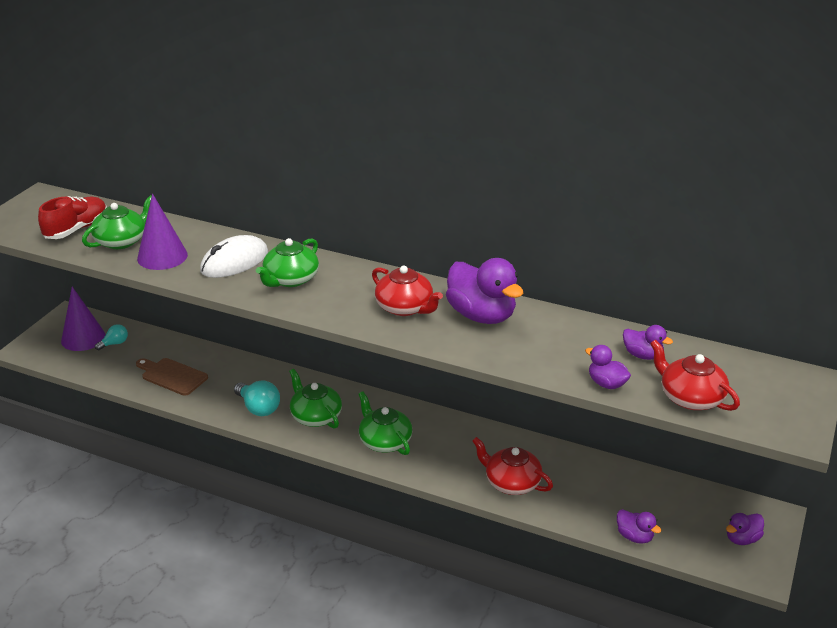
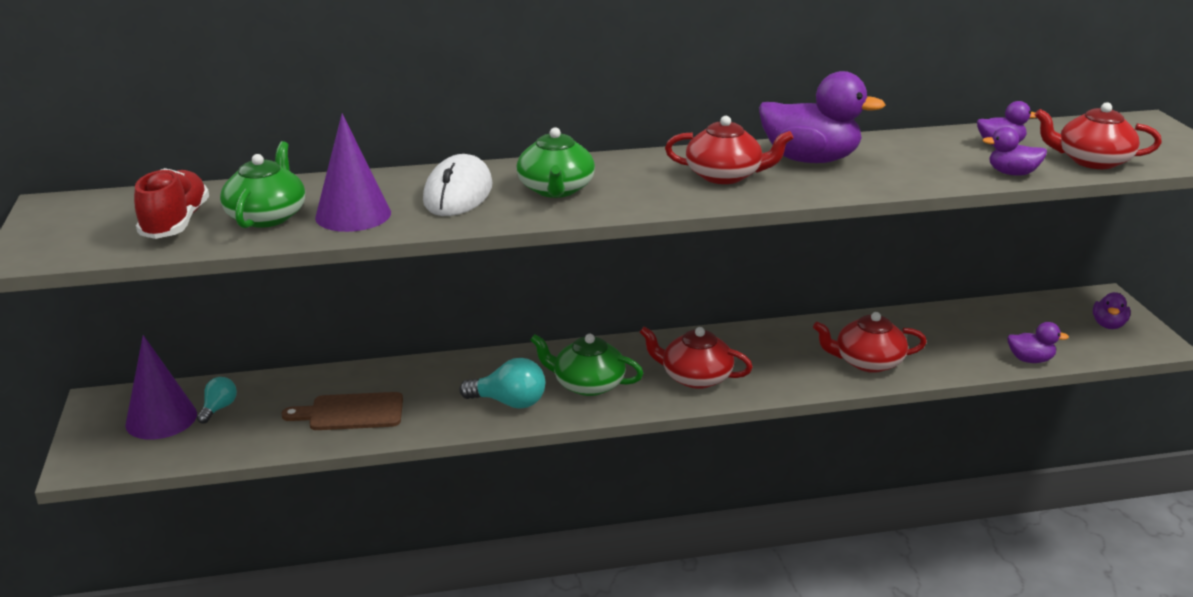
camera: 35 degrees left, 5 degrees down
green teapot [358,391,412,455] -> red teapot [640,327,753,389]

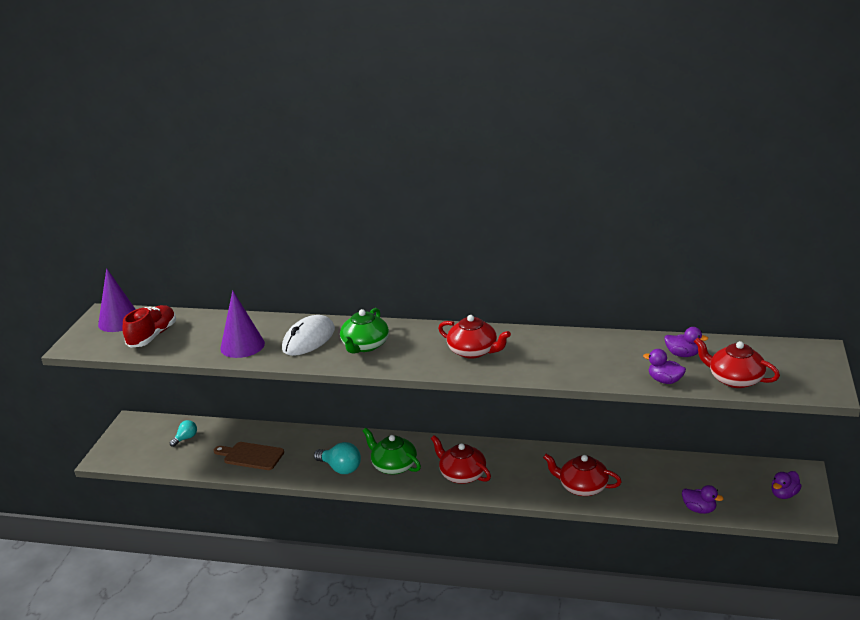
camera: 25 degrees right, 0 degrees up
purple cone [125,335,197,439] -> purple cone moved to [98,268,136,332]
green teapot [220,141,305,228] -> none
purple duck [759,71,885,163] -> none

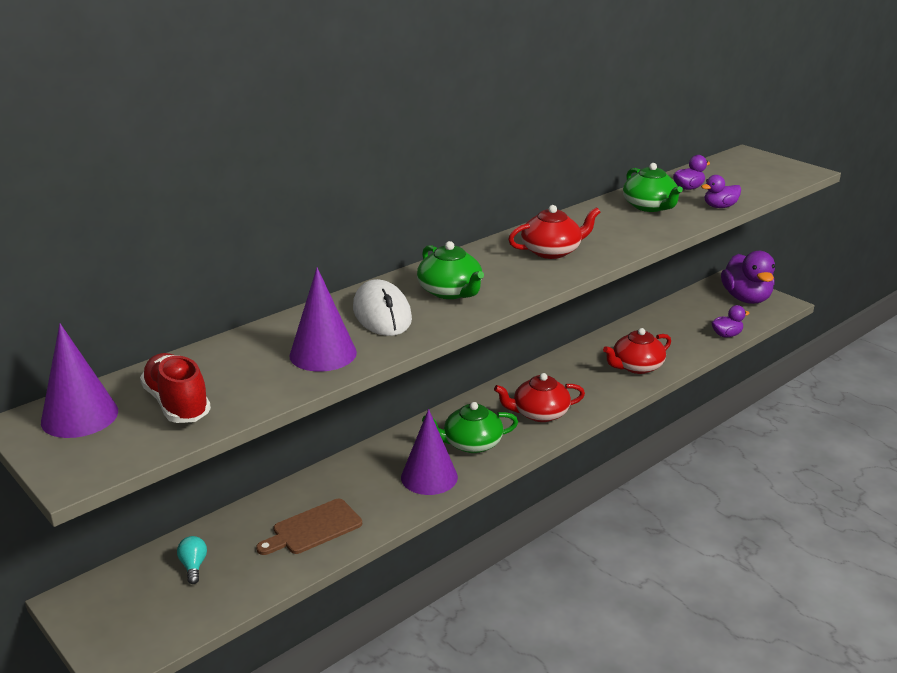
camera: 55 degrees left, 0 degrees up
turquoise light bulb [314,442,361,474] -> purple cone [401,409,458,495]
red teapot [694,337,780,388] -> none
purple duck [771,471,802,499] -> purple duck [721,251,775,304], size x1.98
none -> green teapot [623,163,683,212]

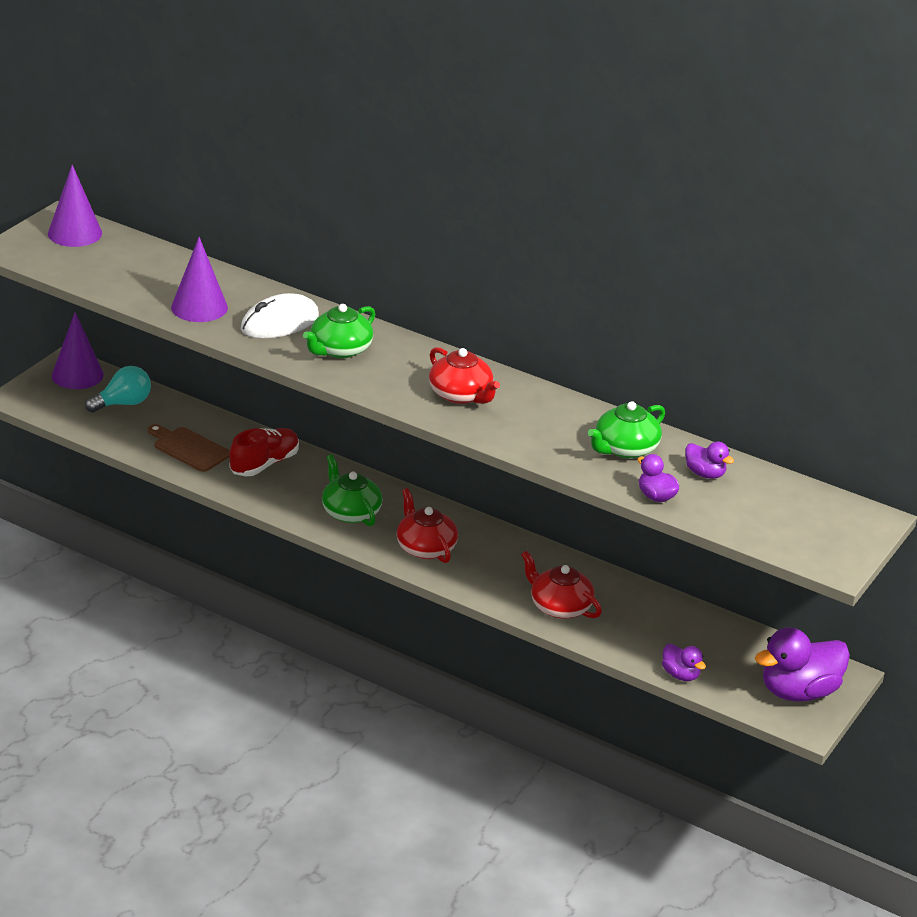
camera: 70 degrees right, 5 degrees up
red shoe [140,353,211,423] -> red shoe moved to [229,428,299,476]
turquoise light bulb [177,536,207,584] -> turquoise light bulb [85,366,151,413], size x1.64
purple cone [401,409,458,495] -> purple cone moved to [52,312,104,389]

